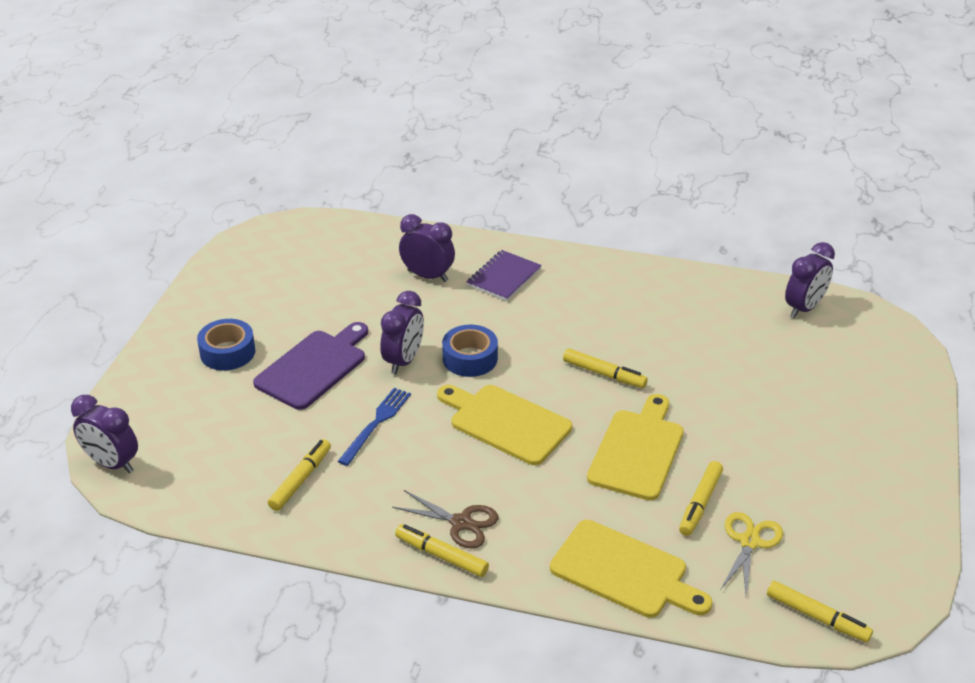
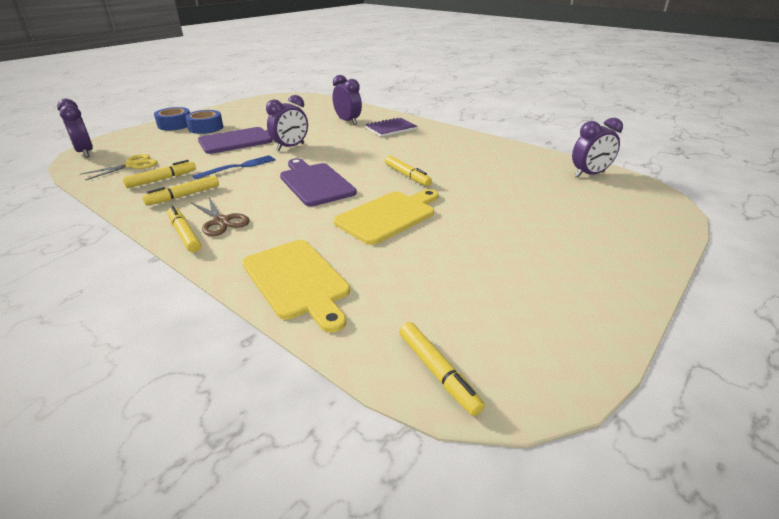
camera: 25 degrees right, 5 degrees down
yellow cutting board [437,385,572,465] -> purple cutting board [280,158,357,206]
blue tape [442,325,498,377] -> blue tape moved to [154,107,190,131]
yellow marker [679,461,723,536] -> yellow marker moved to [142,176,219,206]
yellow scissors [721,512,783,595] -> yellow scissors moved to [80,154,158,180]

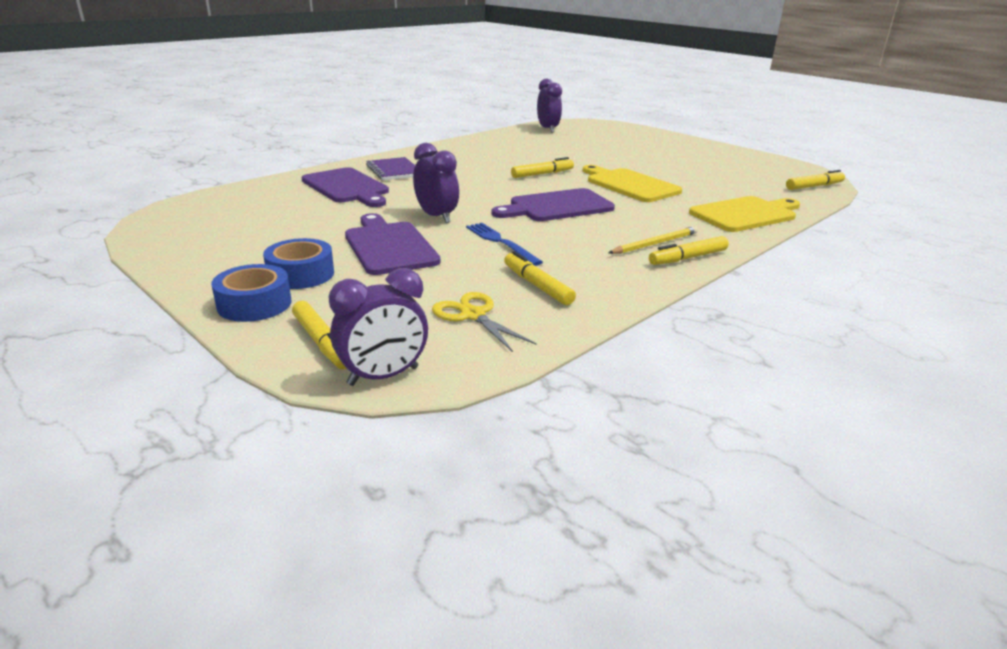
camera: 85 degrees left, 5 degrees down
yellow marker [142,176,219,206] -> yellow marker moved to [292,301,347,369]
brown scissors [192,198,250,236] -> yellow pencil [608,226,698,254]
purple clock [332,75,362,125] -> purple cutting board [301,167,389,207]

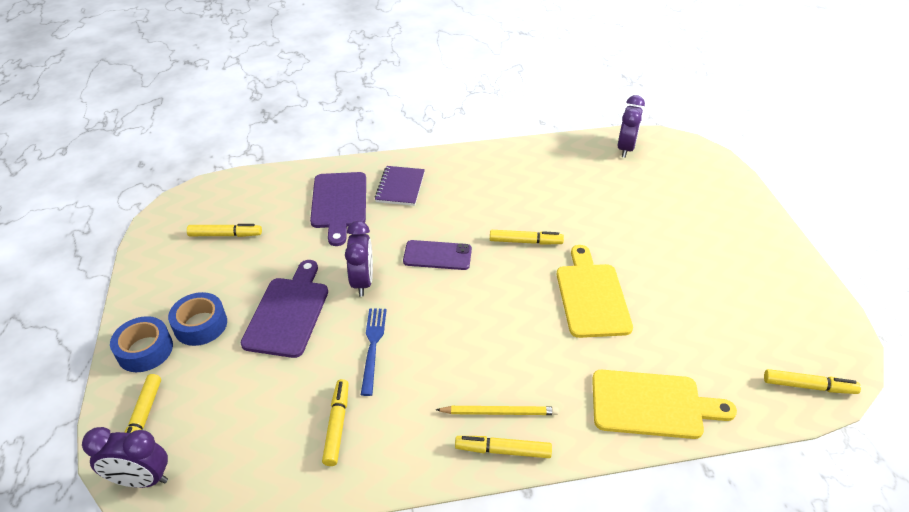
camera: 35 degrees right, 15 degrees up
yellow scissors [432,292,536,352] -> none
purple cutting board [491,188,615,221] -> none
none -> yellow marker [187,224,262,237]
none -> purple phone [403,240,472,270]

